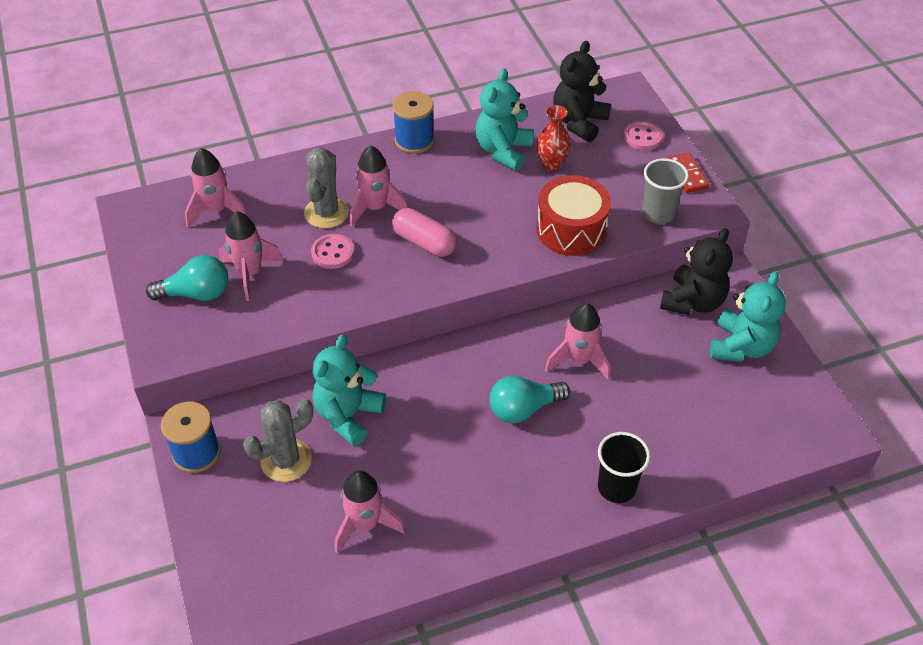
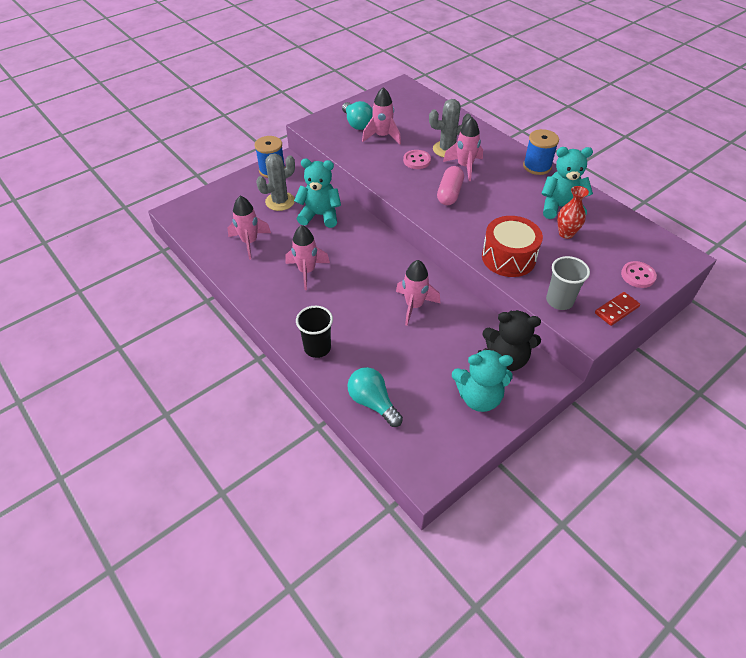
camera: 70 degrees right, 0 degrees up
pink rocket [185,148,247,228] -> pink rocket moved to [286,225,330,290]
grey cactus [243,399,313,482] -> grey cactus turned 75 degrees counterclockwise [256,154,295,211]
turquoise light bulb [489,376,570,423] -> turquoise light bulb moved to [348,367,403,427]
black teddy bear [553,41,611,142] -> none

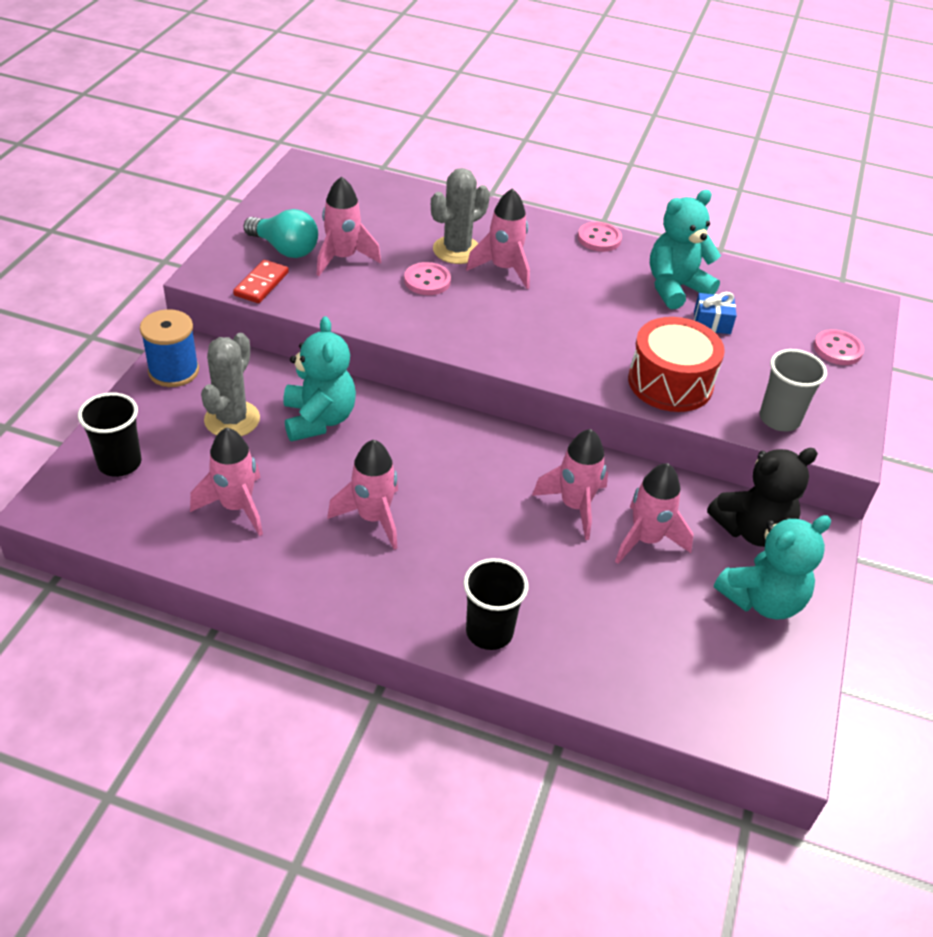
camera: 35 degrees left, 5 degrees down
turquoise teddy bear [294,159,341,228] -> turquoise teddy bear turned 105 degrees clockwise [283,316,356,442]
turquoise light bulb [348,367,403,427] -> none
pink capsule [437,166,464,205] -> none
blue spool [523,129,559,175] -> pink button [578,222,622,252]
red vase [557,186,589,239] -> blue gift [694,292,737,334]
red domino [595,292,640,326] -> red domino moved to [233,260,289,303]
none -> black cup [78,392,141,477]
none -> pink rocket [615,463,693,564]

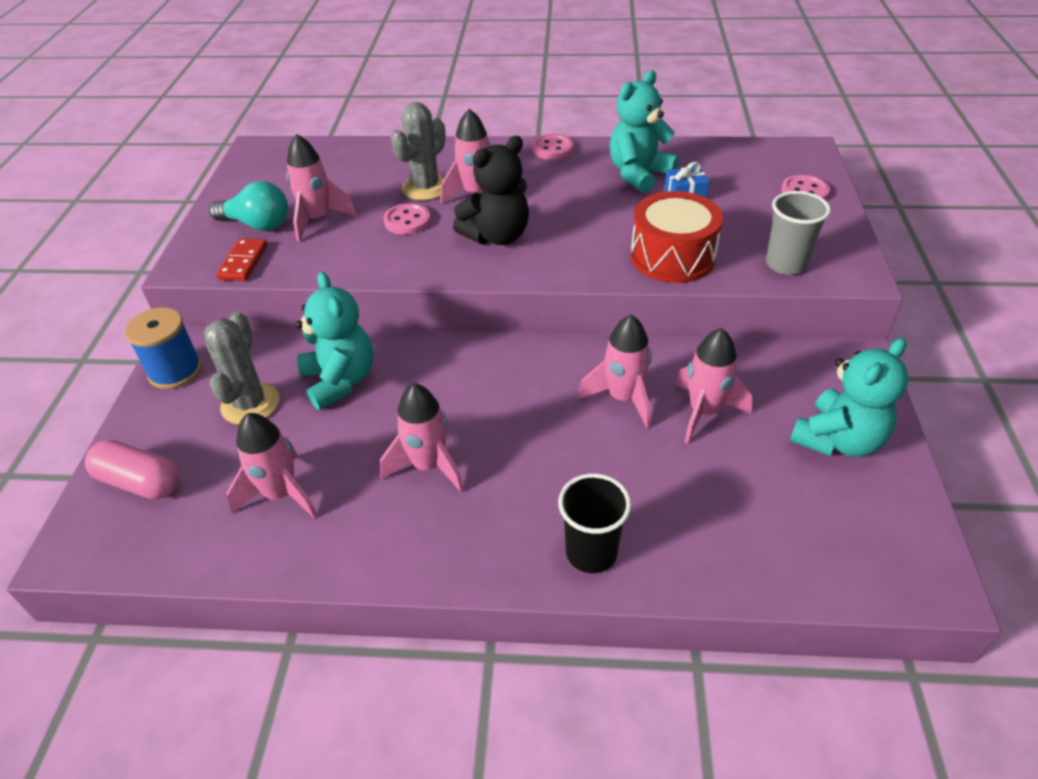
camera: 10 degrees left, 0 degrees up
black cup [78,392,141,477] -> pink capsule [85,440,180,499]
black teddy bear [707,448,818,547] -> black teddy bear moved to [453,136,529,245]

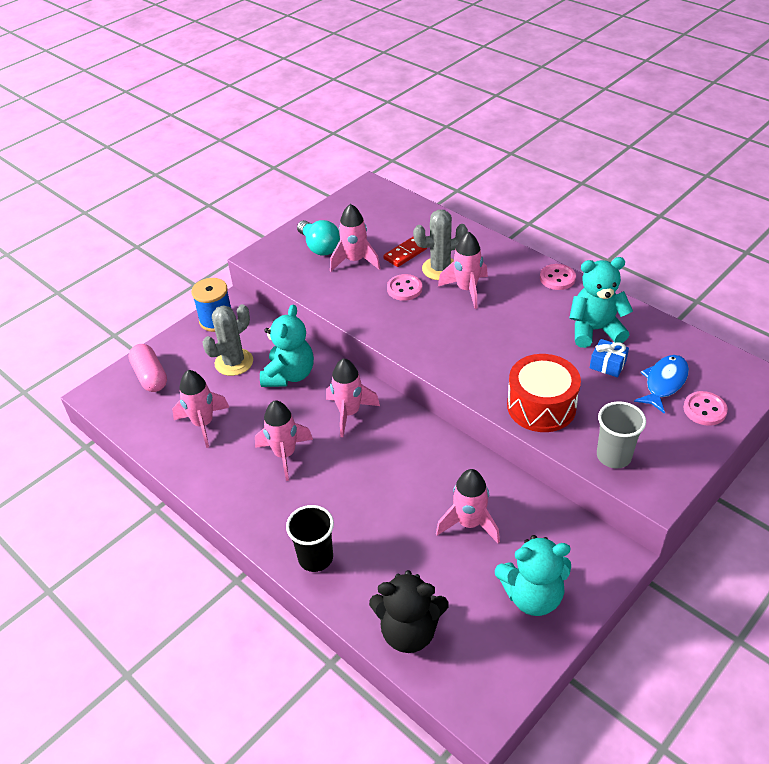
camera: 40 degrees right, 0 degrees up
red domino [216,238,268,281] -> red domino moved to [383,237,427,267]
black teddy bear [453,136,529,245] -> black teddy bear moved to [369,570,449,653]
pink rocket [578,315,652,429] -> pink rocket moved to [326,358,380,437]
none -> blue fish [634,355,689,414]

